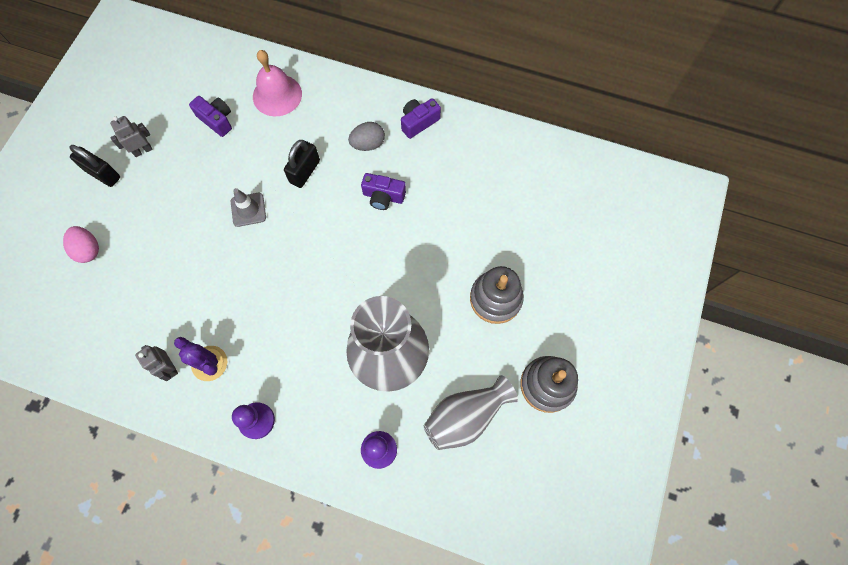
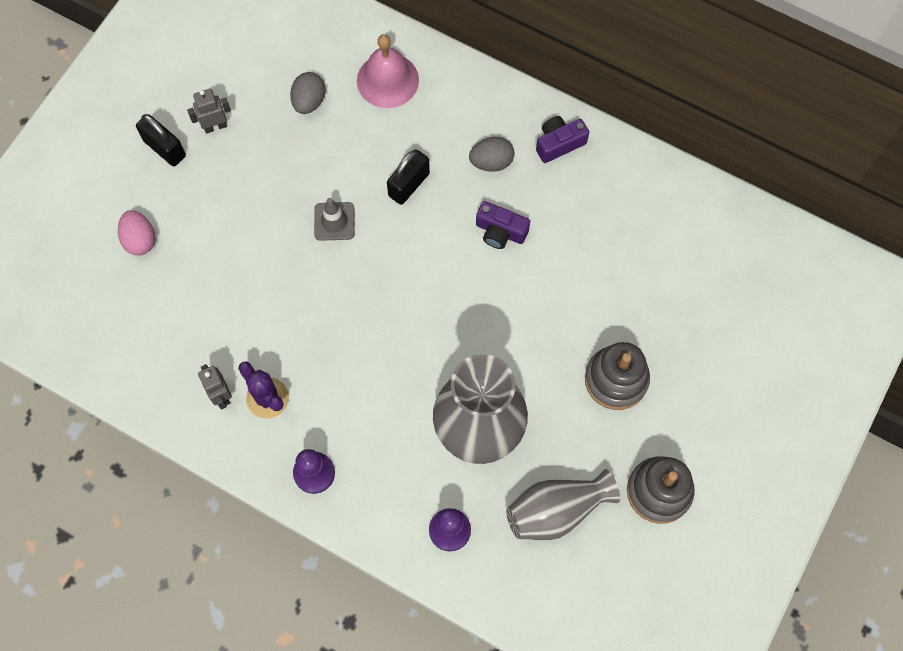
camera: 10 degrees right, 0 degrees up
purple camera [189,96,232,137] -> grey egg [290,72,326,114]

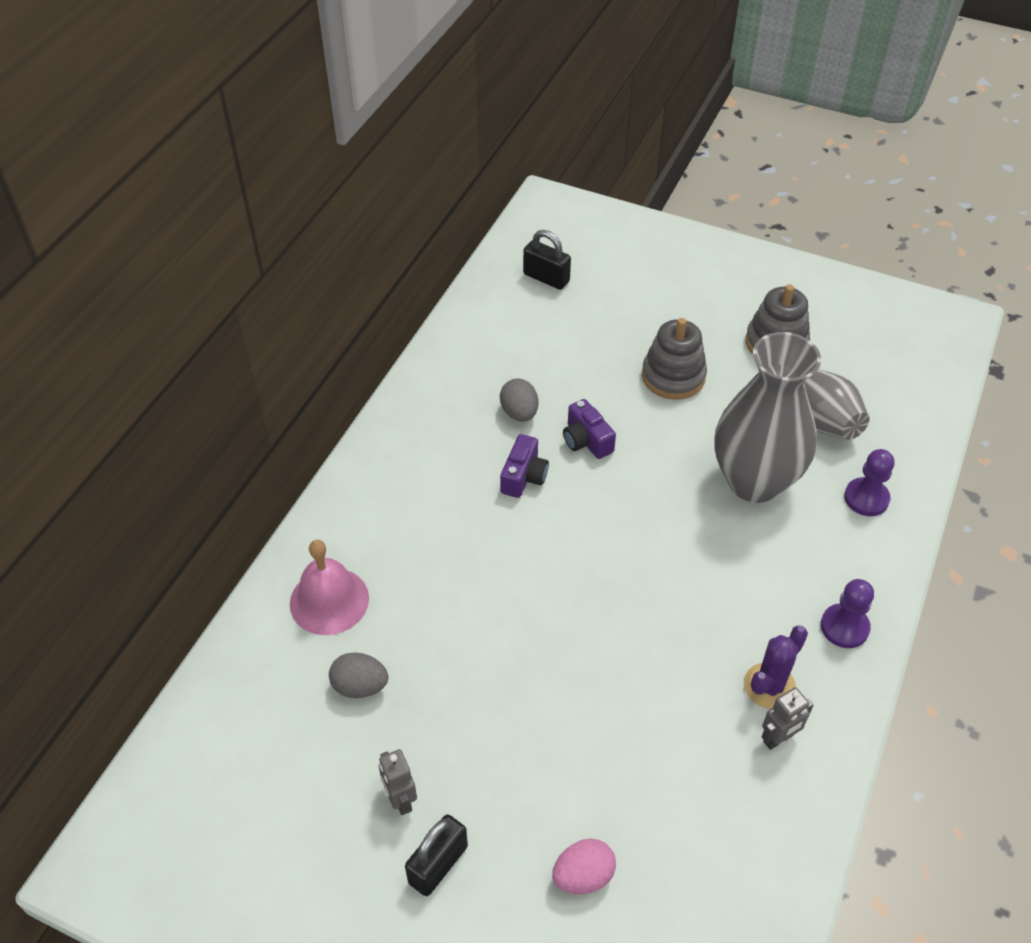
camera: 95 degrees left, 20 degrees down
grey traffic cone [314,198,355,241] -> none
black padlock [387,149,430,205] -> black padlock moved to [523,230,571,290]
grey egg [469,137,515,172] -> grey egg moved to [500,378,538,422]
purple camera [536,116,589,163] -> purple camera moved to [563,399,616,459]

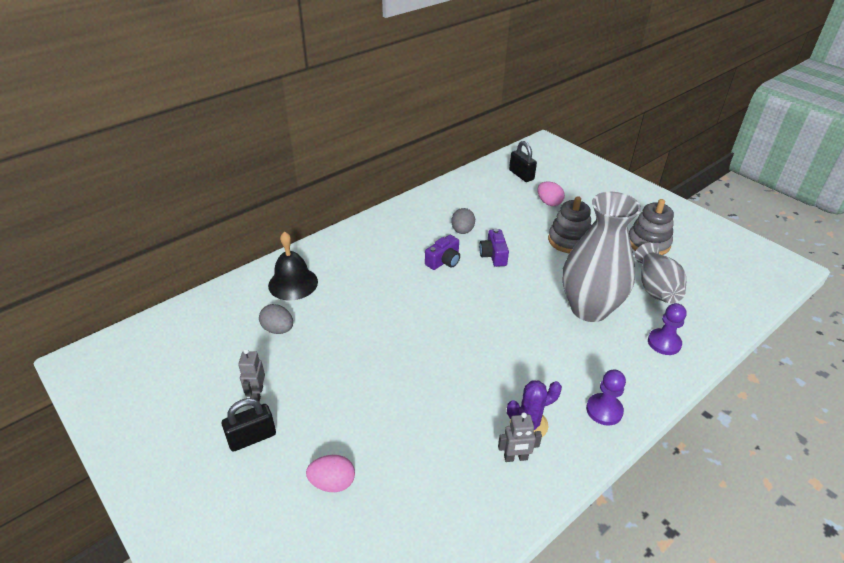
camera: 25 degrees right, 10 degrees down
pink bell [290,540,369,635] -> black bell [268,231,318,300]
none -> pink egg [537,182,565,206]

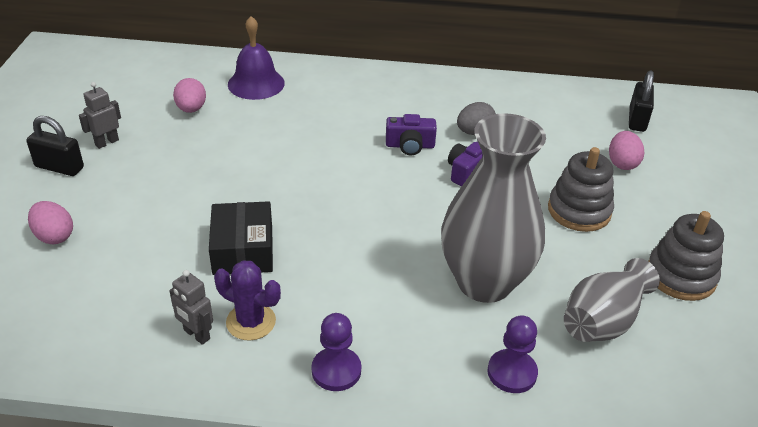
camera: 45 degrees right, 0 degrees up
grey egg [259,304,293,334] -> pink egg [173,78,206,113]
black bell [268,231,318,300] -> purple bell [228,16,285,100]
none -> black box [209,201,273,275]

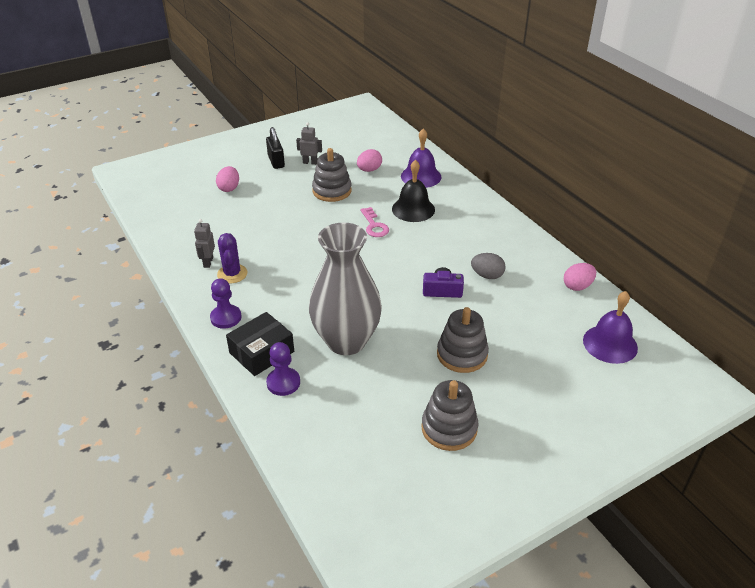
camera: 55 degrees right, 0 degrees up
black box [209,201,273,275] -> black box moved to [226,312,294,376]
purple camera [386,114,437,155] -> none
grey vase [564,258,660,342] -> none
pink egg [609,131,644,170] -> pink egg moved to [564,263,596,291]
black padlock [629,70,654,132] -> purple bell [583,291,638,364]
none -> grey stacking toy [312,148,352,202]
none -> pink key [360,207,389,237]
none -> black bell [392,160,435,222]

